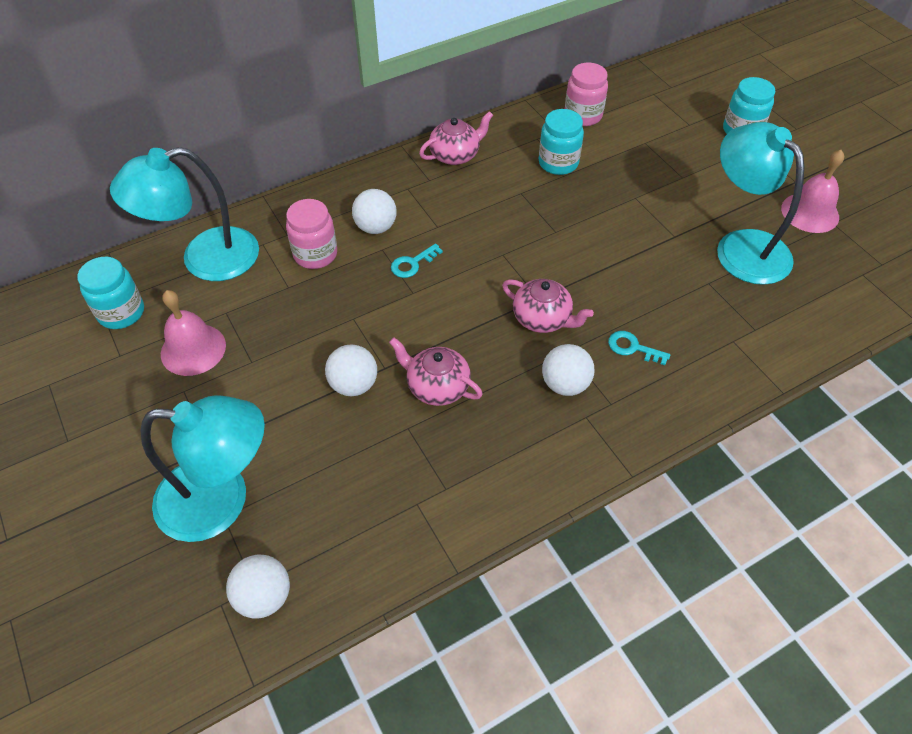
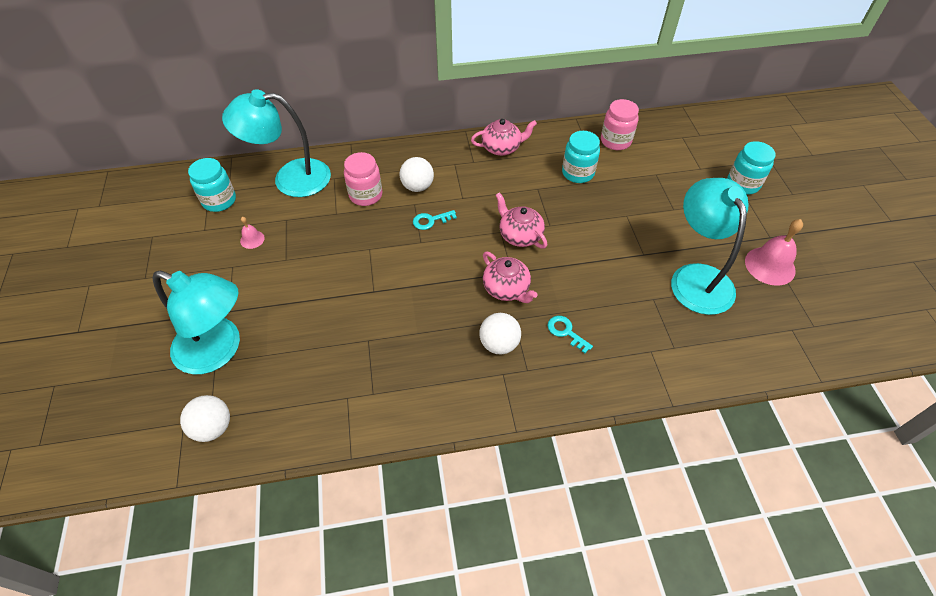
camera: 20 degrees right, 0 degrees up
pink bell [161,290,226,376] -> pink bell [240,217,265,249], size x0.51
white ball [325,344,377,396] -> none
pink teapot [389,337,483,406] -> pink teapot moved to [496,192,547,249]

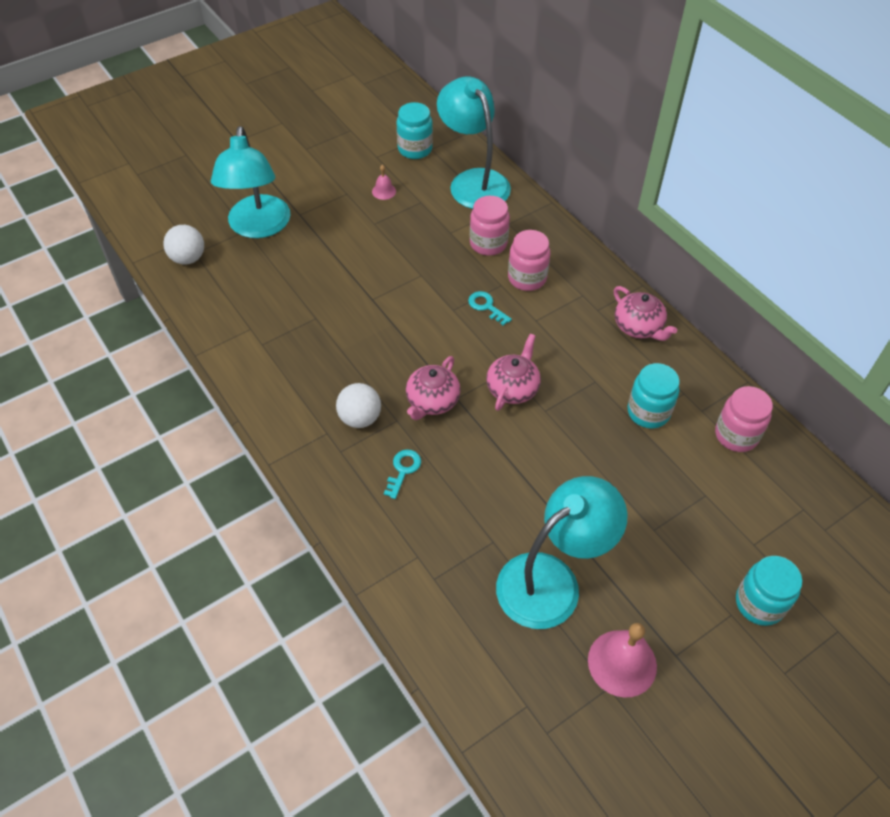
camera: 65 degrees right, 0 degrees up
white ball [400,157,434,192] -> pink jar [508,230,550,291]

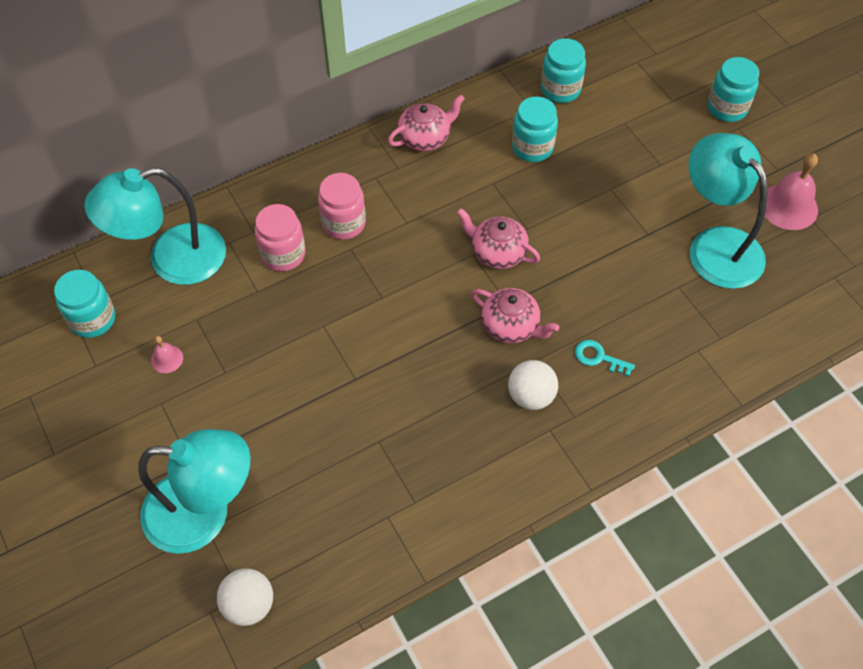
camera: 85 degrees left, 5 degrees up
turquoise key [468,291,512,326] -> none
pink jar [715,386,773,452] -> turquoise jar [541,38,586,103]

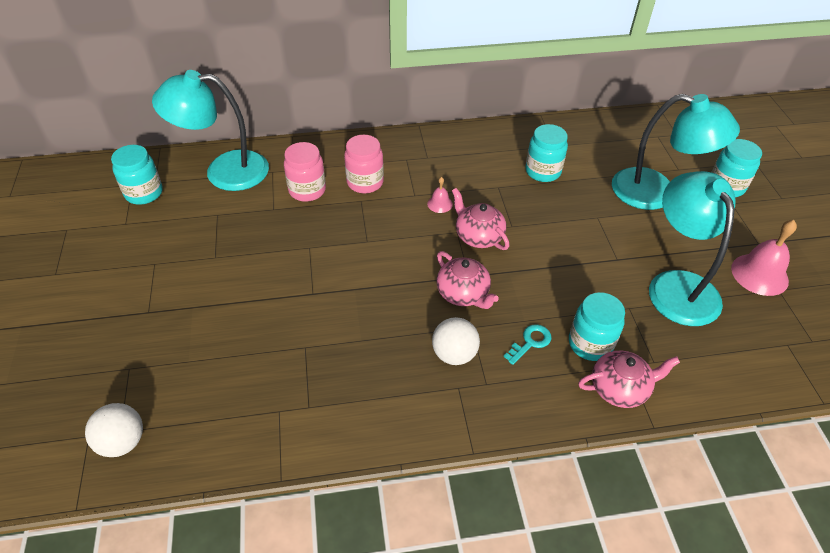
camera: 20 degrees right, 10 degrees down
turquoise lamp [138,429,250,554] -> turquoise lamp moved to [612,94,740,210]
pink bell [151,336,183,373] -> pink bell moved to [427,177,453,213]
pink teapot [388,95,465,151] -> pink teapot moved to [578,351,680,408]
turquoise jar [541,38,586,103] -> turquoise jar moved to [569,292,625,361]
turquoise key [575,340,635,376] -> turquoise key turned 90 degrees clockwise [504,324,552,365]

